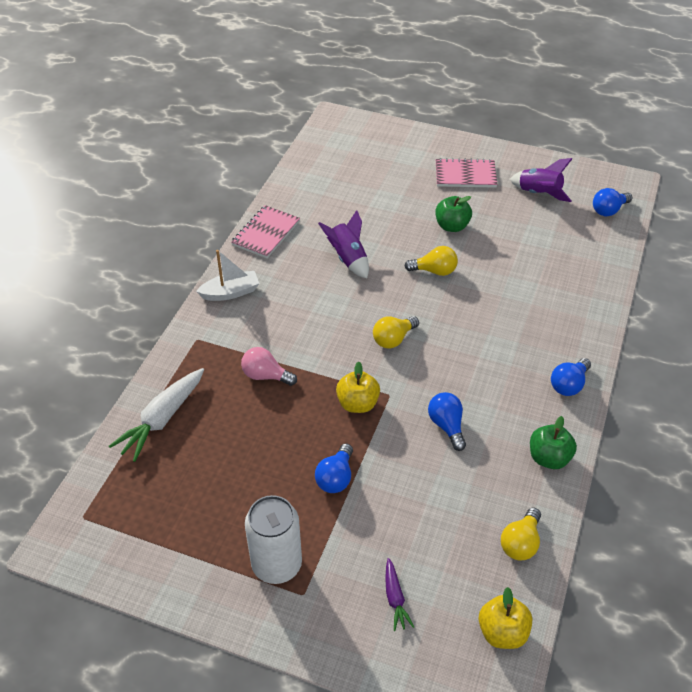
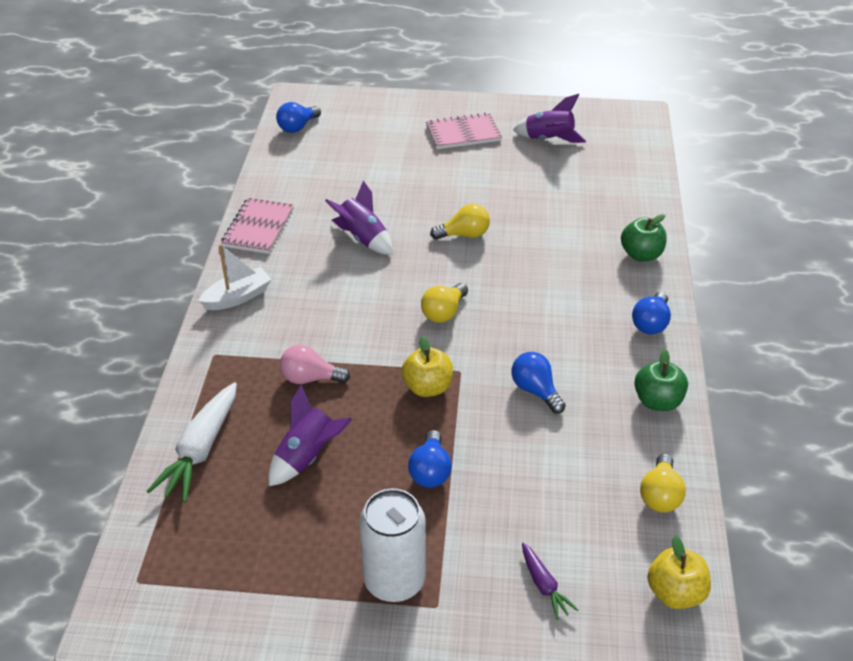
camera: 15 degrees left, 5 degrees down
green apple [435,196,472,232] -> green apple moved to [621,214,667,261]
blue light bulb [593,188,632,216] -> blue light bulb moved to [276,102,321,133]
none -> purple rocket [268,385,352,486]

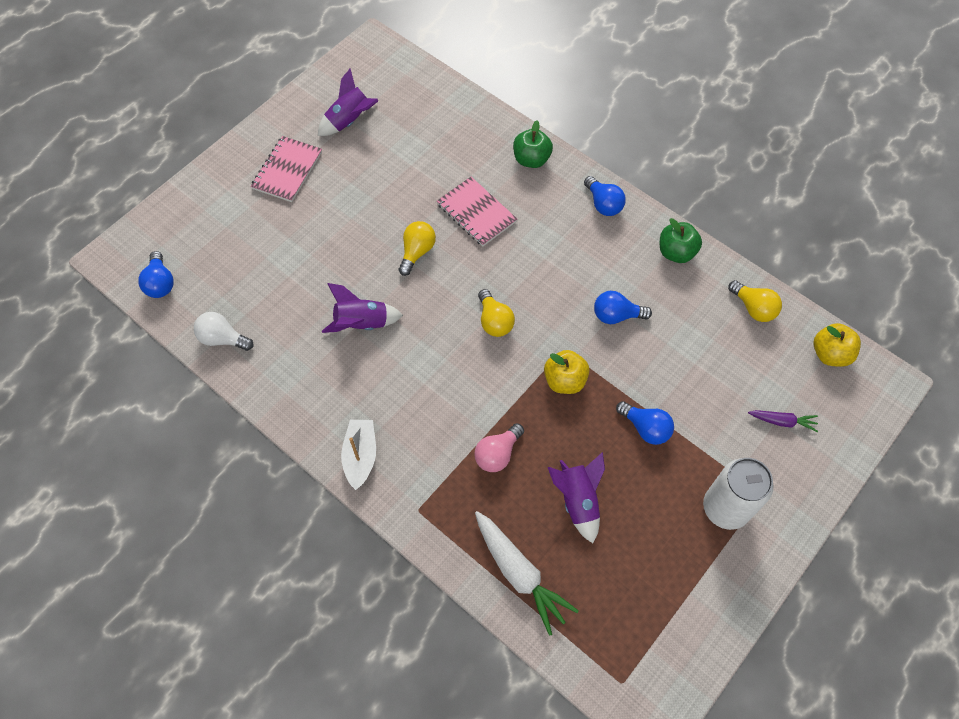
camera: 55 degrees left, 20 degrees up
pink notebook [221,198,294,254] -> pink notebook moved to [437,177,517,246]
none -> white light bulb [194,312,253,351]

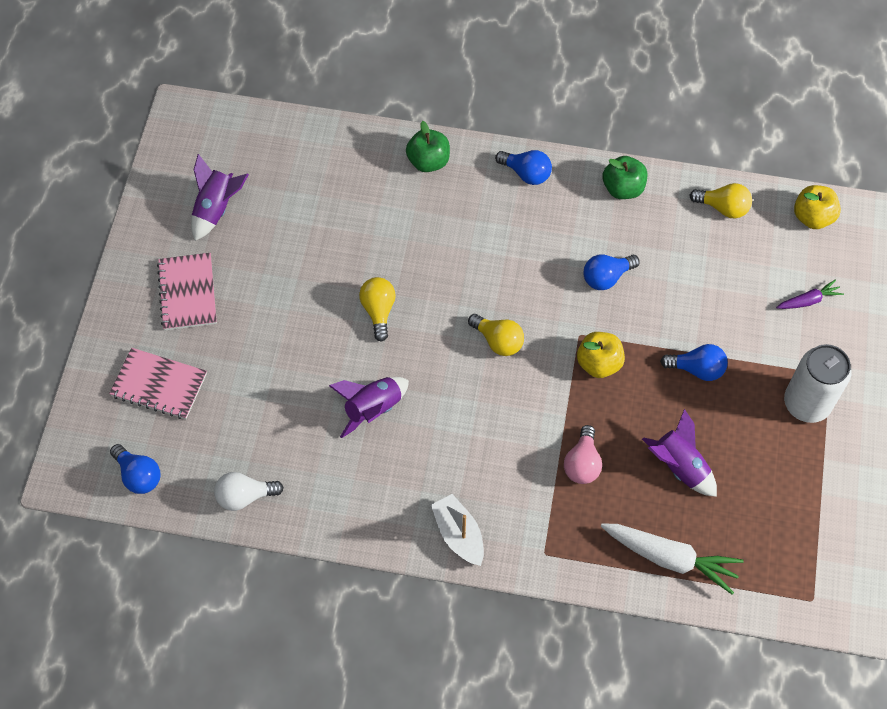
camera: 30 degrees left, 0 degrees up
pink notebook [437,177,517,246] -> pink notebook moved to [109,348,207,419]

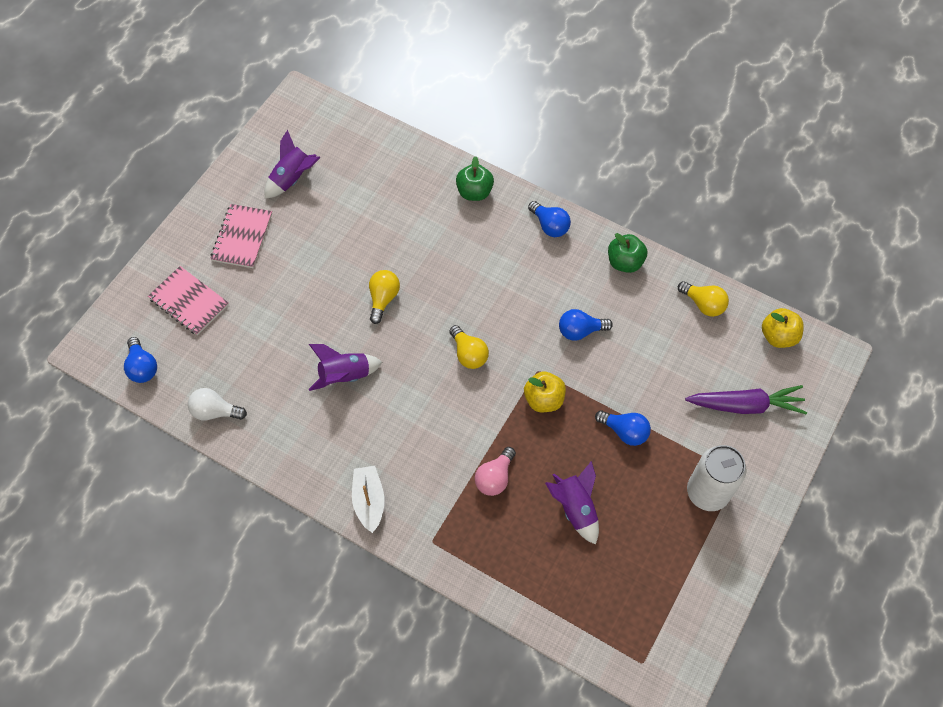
camera: 20 degrees right, 0 degrees up
white carrot [601,523,744,594] -> none
purple carrot [776,279,844,309] -> purple carrot [685,385,807,415], size x1.89

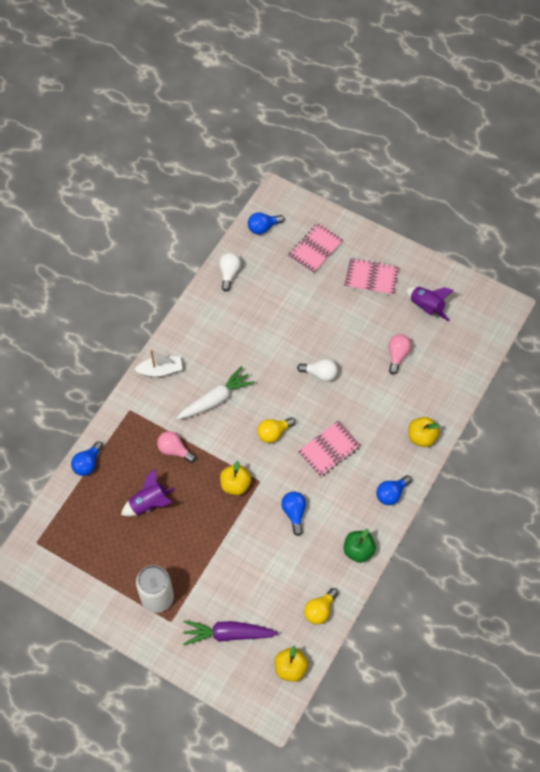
camera: 90 degrees right, 0 degrees up
purple rocket [309,344,382,391] -> none
yellow light bulb [369,270,400,324] -> white light bulb [297,358,338,382]
green apple [456,156,494,201] -> yellow apple [408,417,439,447]
blue light bulb [595,410,651,446] -> blue light bulb moved to [71,441,103,476]
purple carrot [685,385,807,415] -> purple carrot turned 90 degrees clockwise [183,620,278,645]
none -> white carrot [176,366,255,420]
none -> pink notebook [298,421,361,477]
none -> pink light bulb [388,334,412,375]

